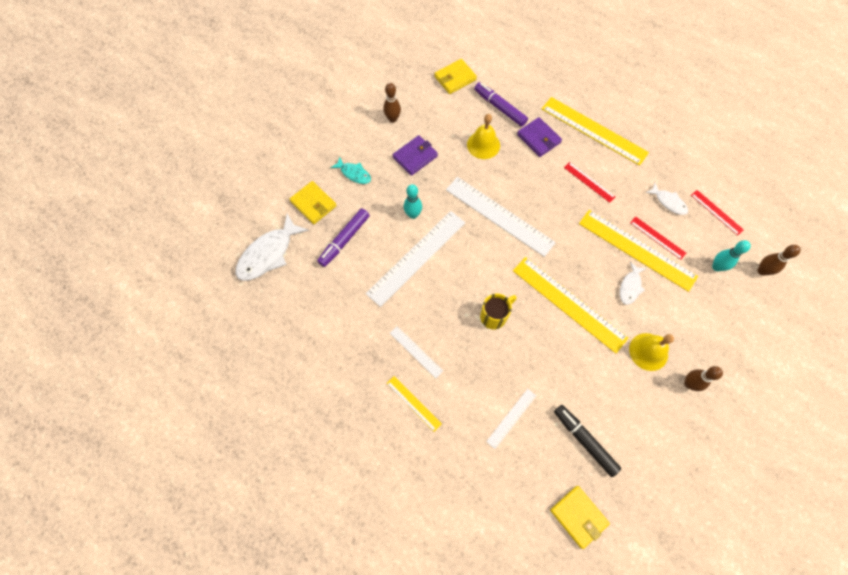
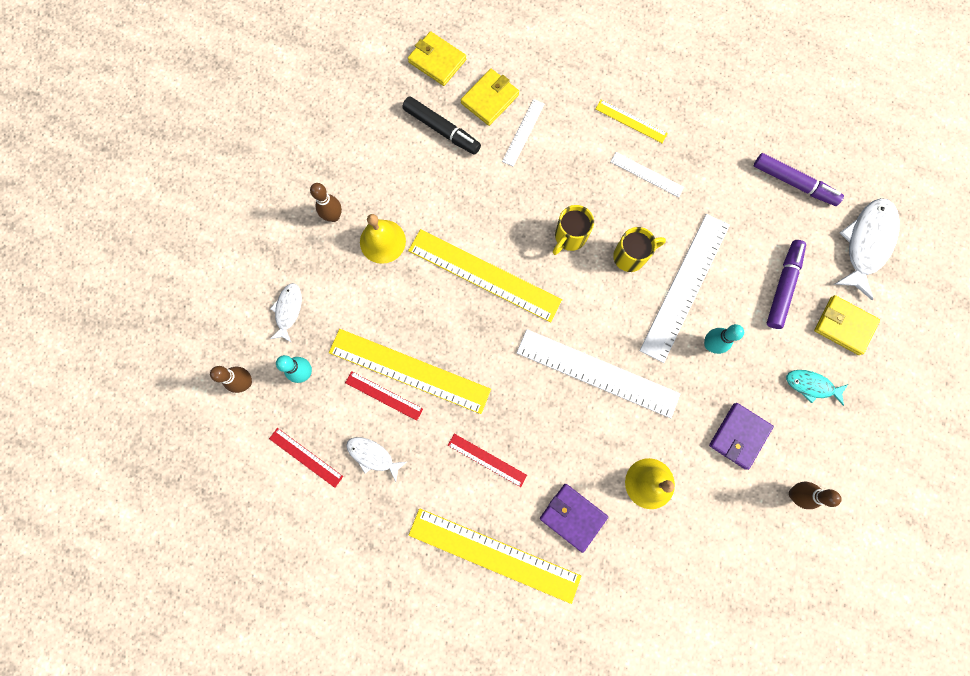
camera: 165 degrees right, 10 degrees up
yellow wallet [434,59,477,94] -> yellow wallet moved to [461,69,519,126]
purple marker [474,82,528,127] -> purple marker moved to [754,153,844,206]
white fish [620,262,646,305] -> white fish moved to [270,283,302,343]
none -> yellow mug [613,227,666,272]

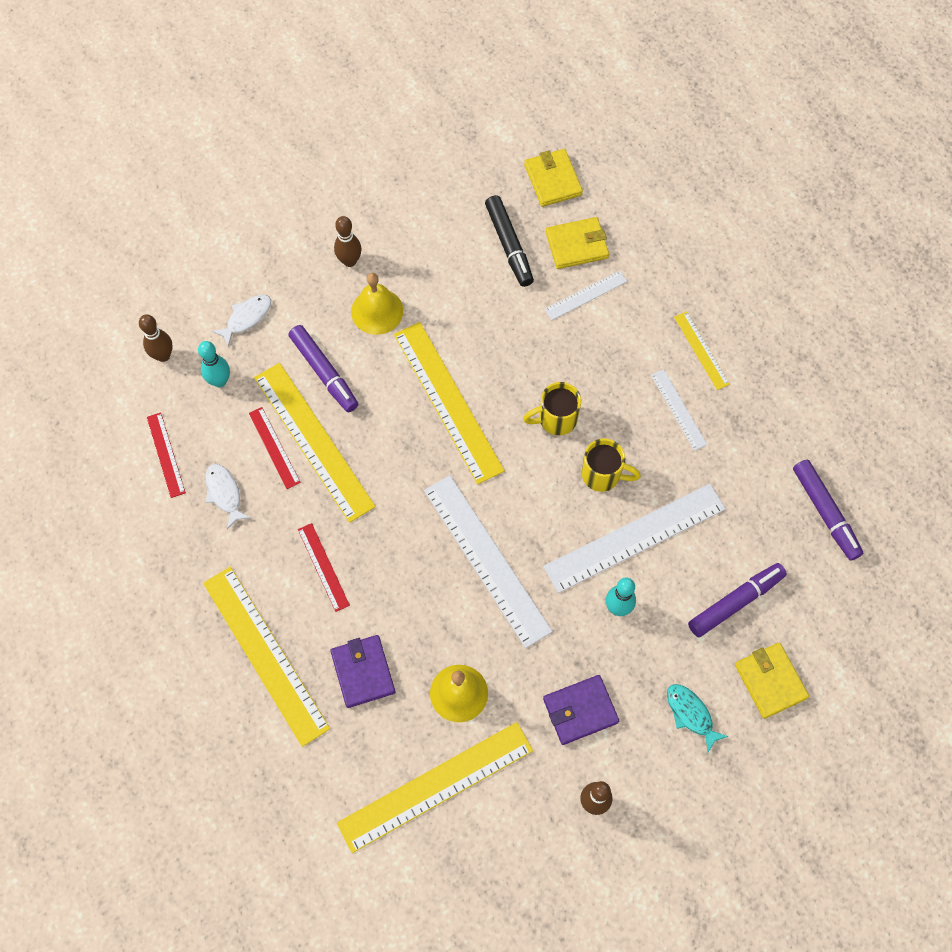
camera: 35 degrees right, 10 degrees down
white fish [835,198,900,300] -> none
none -> purple marker [288,325,358,412]
none -> yellow ruler [337,722,533,853]

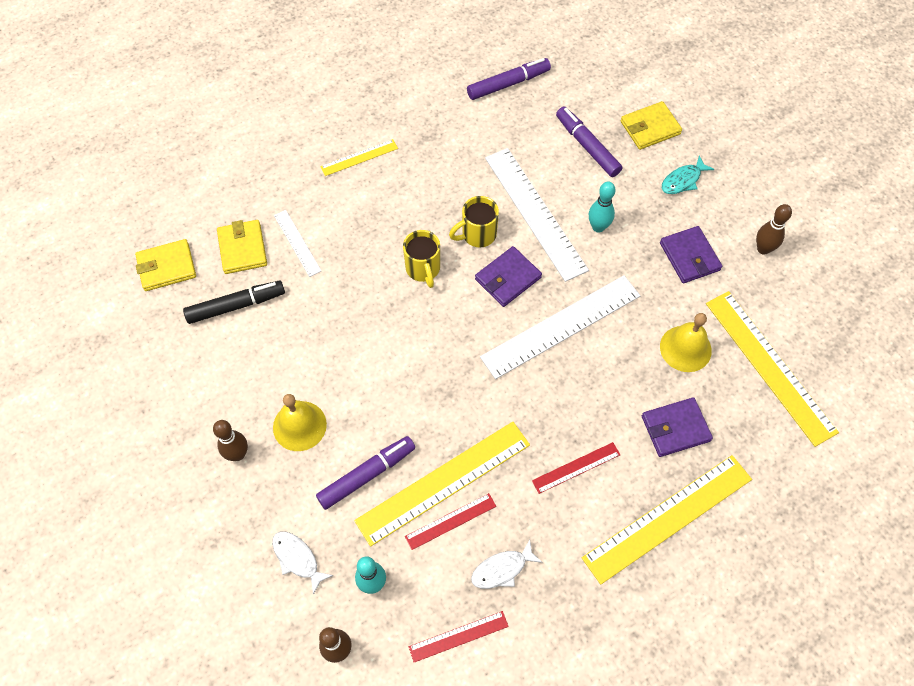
camera: 90 degrees left, 5 degrees down
yellow ruler [394,322,505,484] -> none
yellow mug [582,439,641,492] -> yellow mug turned 135 degrees counterclockwise [449,196,499,248]
white ruler [651,369,707,451] -> none
none -> purple wallet [475,246,542,307]

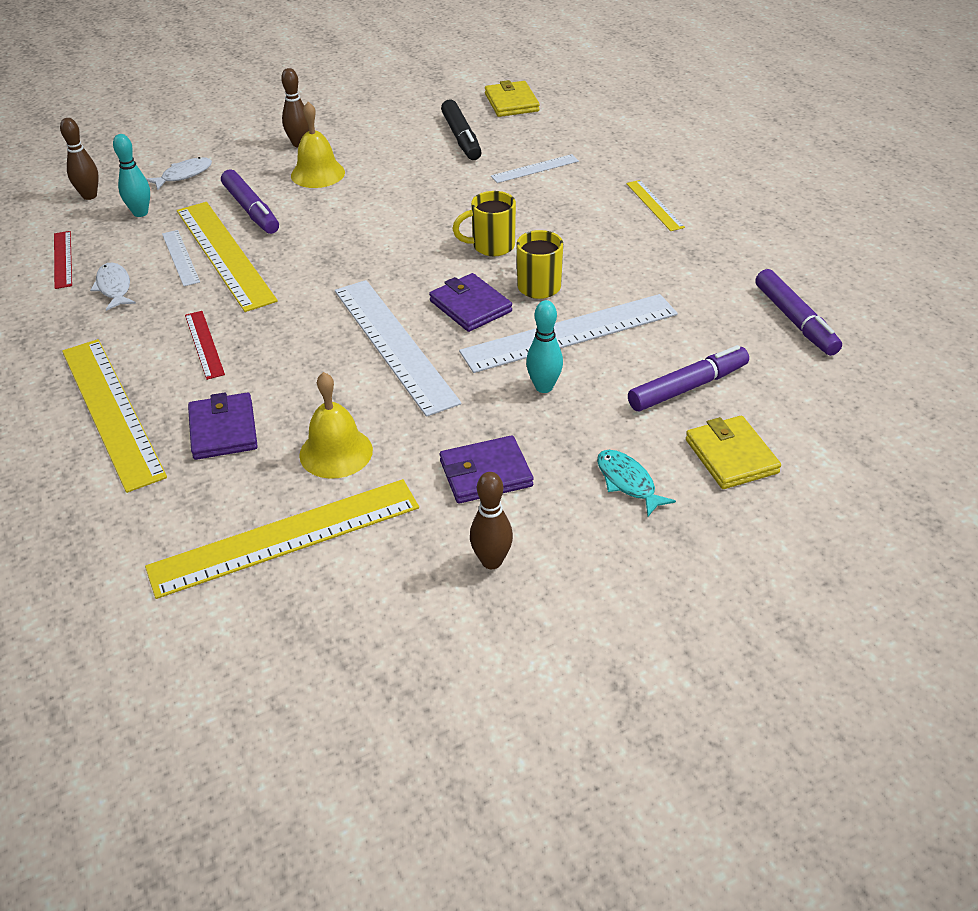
camera: 95 degrees right, 20 degrees down
yellow wallet [217,220,267,274] -> none
red ruler [405,493,496,550] -> white ruler [162,230,200,286]

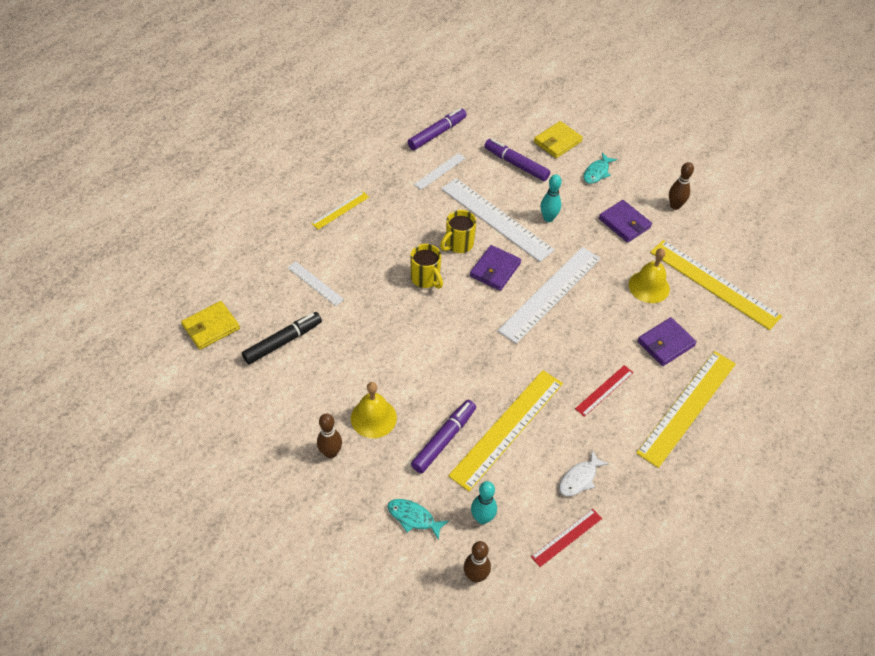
camera: 115 degrees left, 10 degrees up
white fish [146,157,212,190] -> turquoise fish [388,499,449,540]
white ruler [162,230,200,286] -> white ruler moved to [414,153,466,190]

